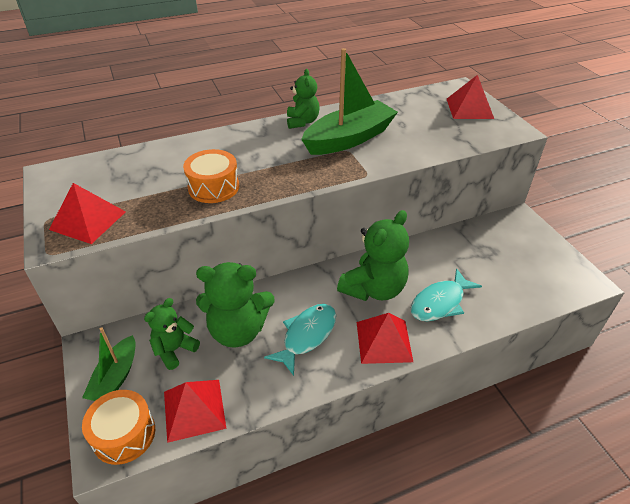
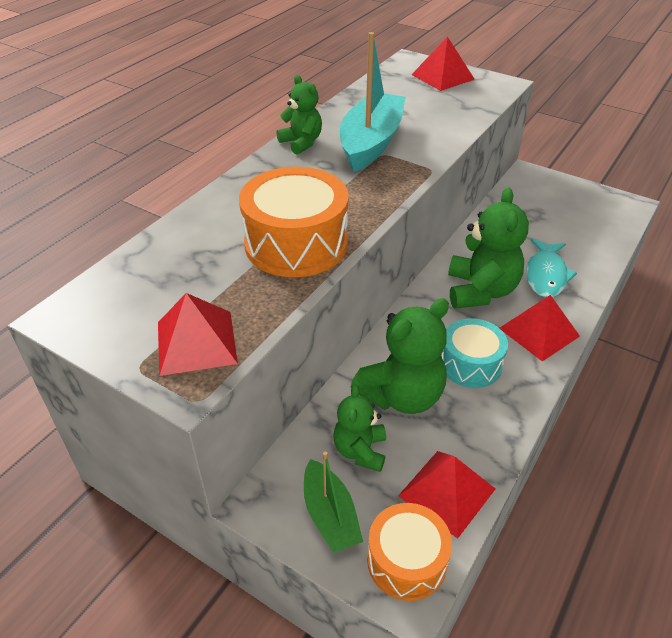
camera: 35 degrees left, 0 degrees up
orange drum [183,149,239,203] -> orange drum [239,167,349,277], size x1.56
turquoise fish [264,304,336,376] -> turquoise drum [441,318,508,388]
green boat [301,48,398,155] -> turquoise boat [340,32,406,172]

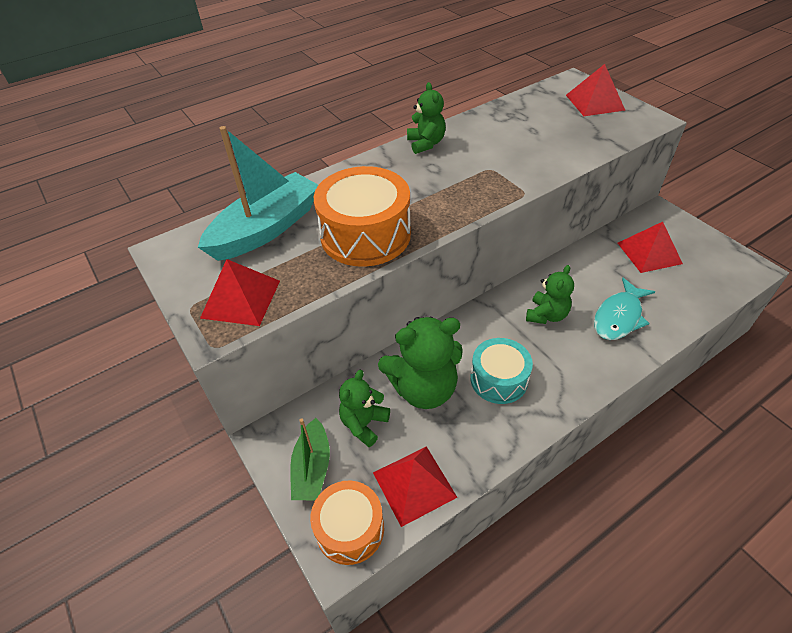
camera: 25 degrees right, 5 degrees up
turquoise boat [340,32,406,172] -> turquoise boat moved to [198,126,318,261]
green teddy bear [448,187,529,309] -> green teddy bear [526,265,574,324], size x0.60
red pyramid [500,295,580,361] -> red pyramid moved to [618,222,683,273]

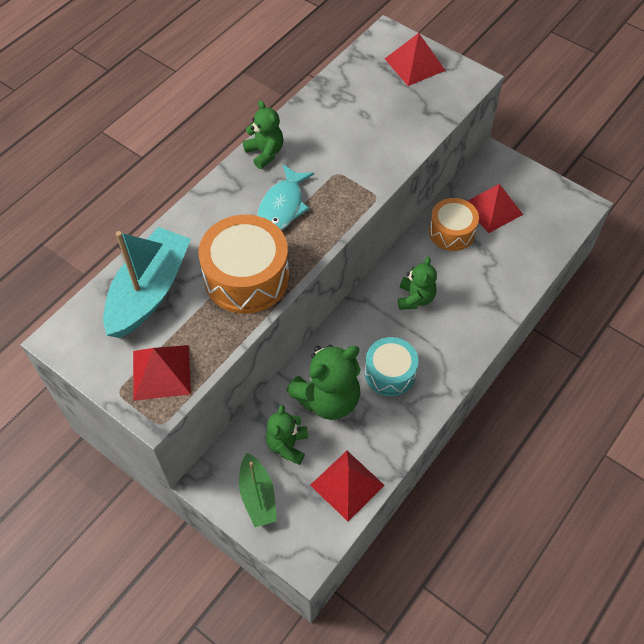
camera: 20 degrees left, 10 degrees up
orange drum [310,480,384,565] -> orange drum moved to [429,198,479,251]
turquoise fish [594,278,655,340] -> turquoise fish moved to [257,164,314,230]

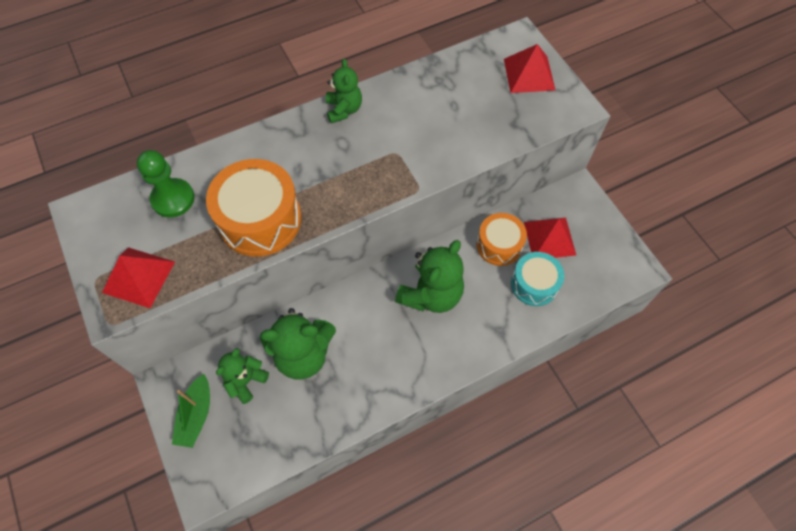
camera: 25 degrees right, 5 degrees up
turquoise boat [103,227,191,338] -> green pawn [137,150,195,217]
turquoise fish [257,164,314,230] -> none
red pyramid [310,451,385,521] -> none
turquoise drum [365,337,418,396] -> turquoise drum moved to [511,252,564,306]
green teddy bear [398,257,437,310] -> green teddy bear [395,240,464,313], size x1.67

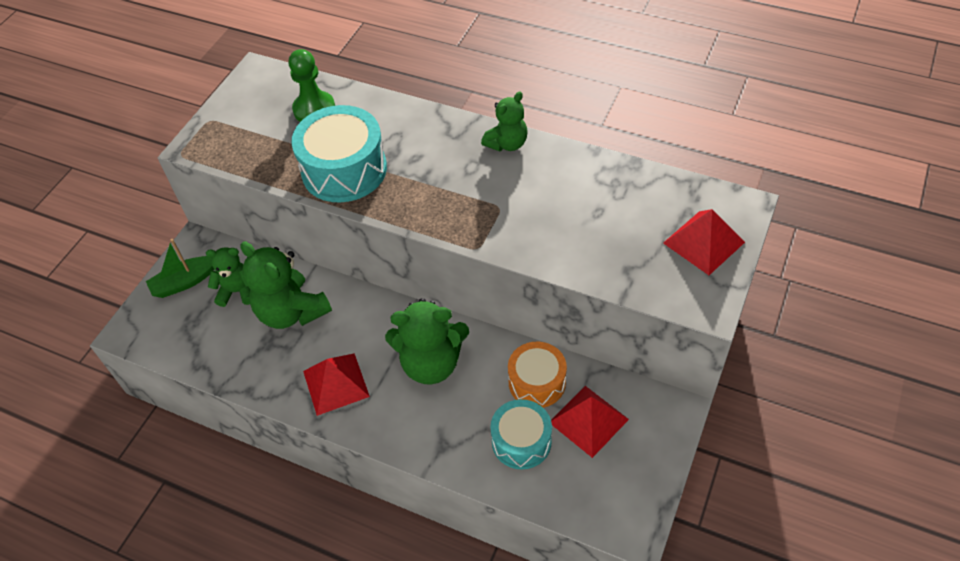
camera: 55 degrees right, 10 degrees down
red pyramid [102,247,175,308] -> red pyramid moved to [303,353,370,416]
orange drum [206,159,302,256] -> turquoise drum [291,105,387,202]

